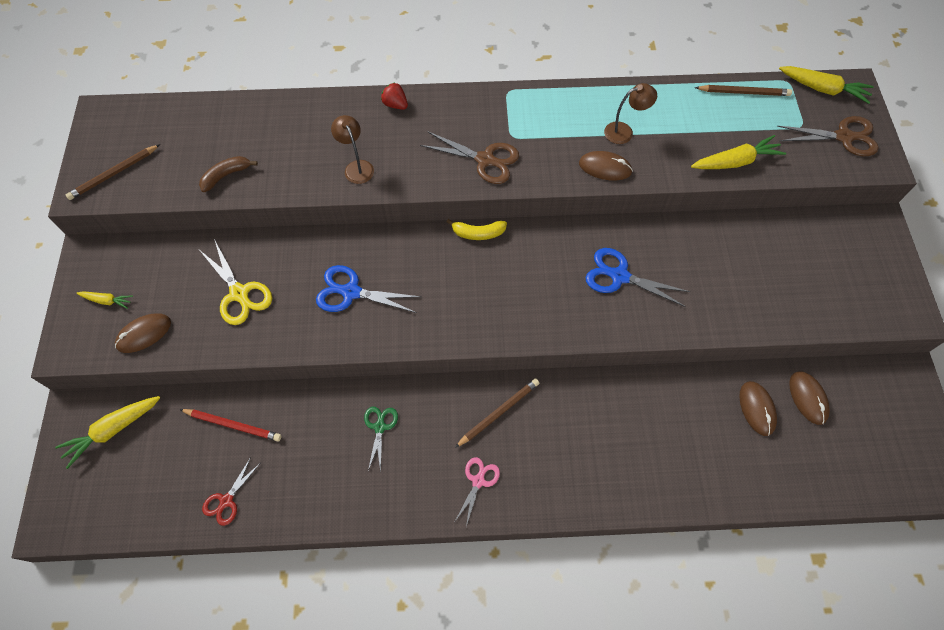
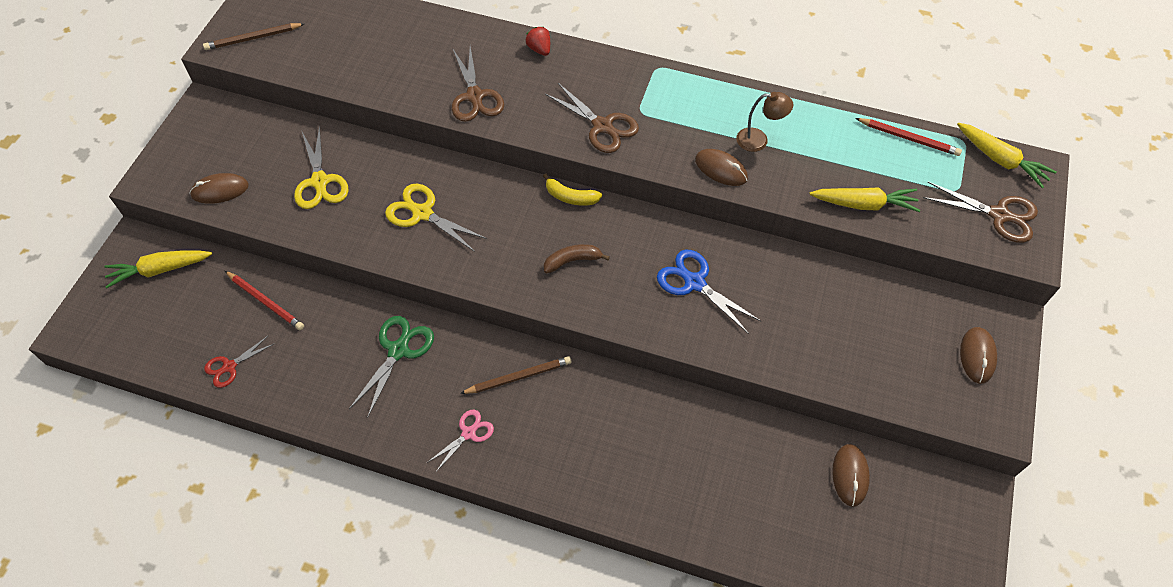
camera: 20 degrees right, 5 degrees down
yellow carrot [77,291,133,309] -> none
brown banana [199,156,258,192] -> brown banana moved to [544,244,610,273]
blue scissors [316,265,421,313] -> yellow scissors [385,184,487,252]
brown lamp [331,115,374,184] -> brown scissors [452,46,504,122]
green scissors [364,407,398,473] -> green scissors [349,316,434,418], size x1.60
brown pencil [695,85,792,96] -> red pencil [855,118,962,156]
brown mouse [739,381,777,436] -> brown mouse moved to [960,327,997,384]

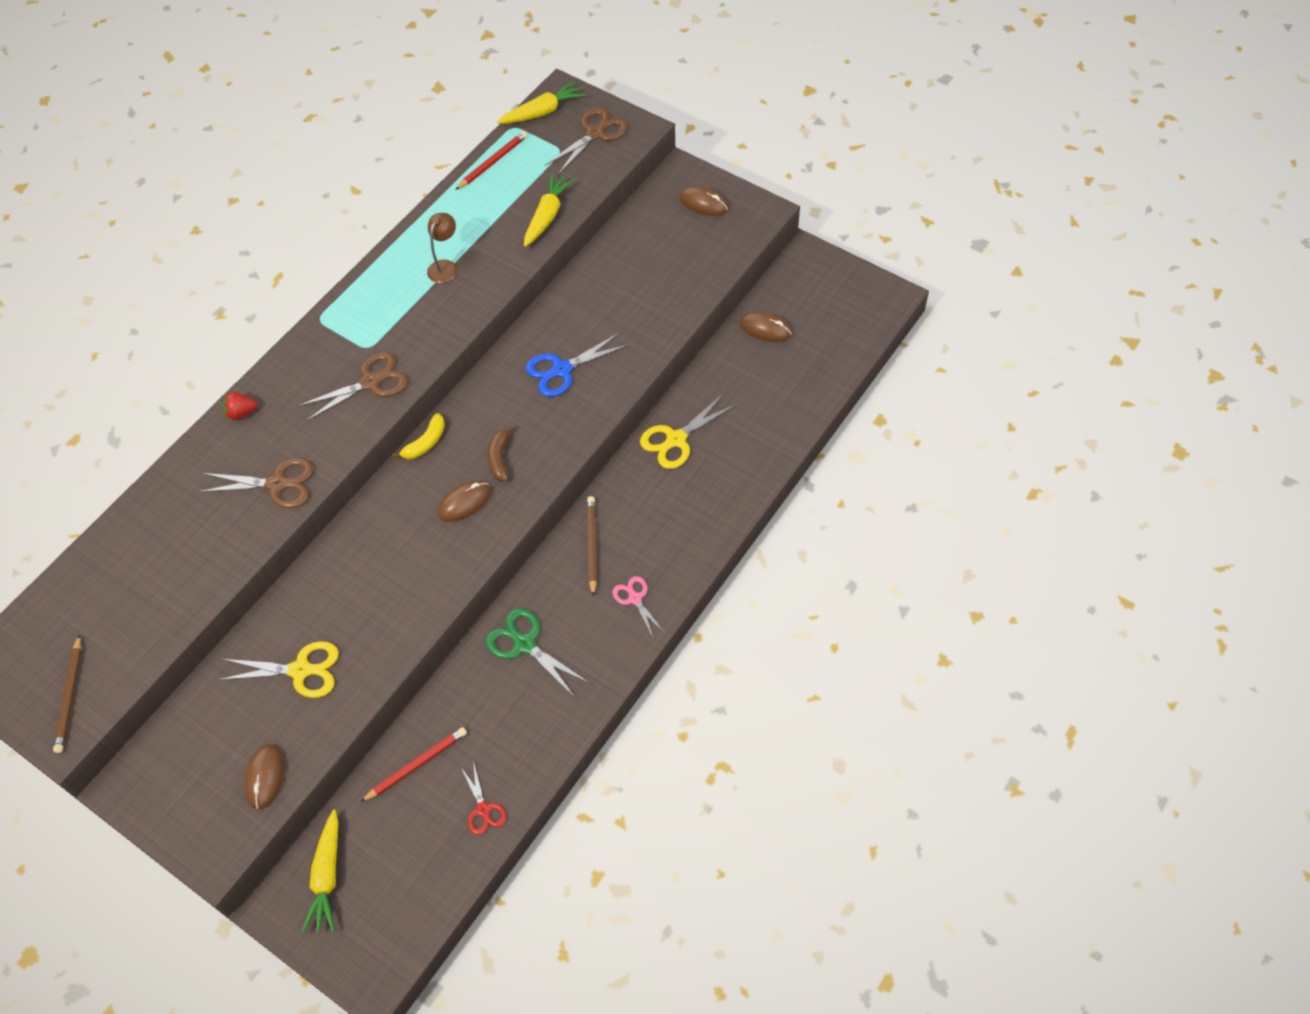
camera: 70 degrees left, 0 degrees up
yellow scissors [385,184,487,252] -> yellow scissors moved to [640,394,736,469]
brown mouse [695,149,748,186] -> brown mouse moved to [438,480,491,522]

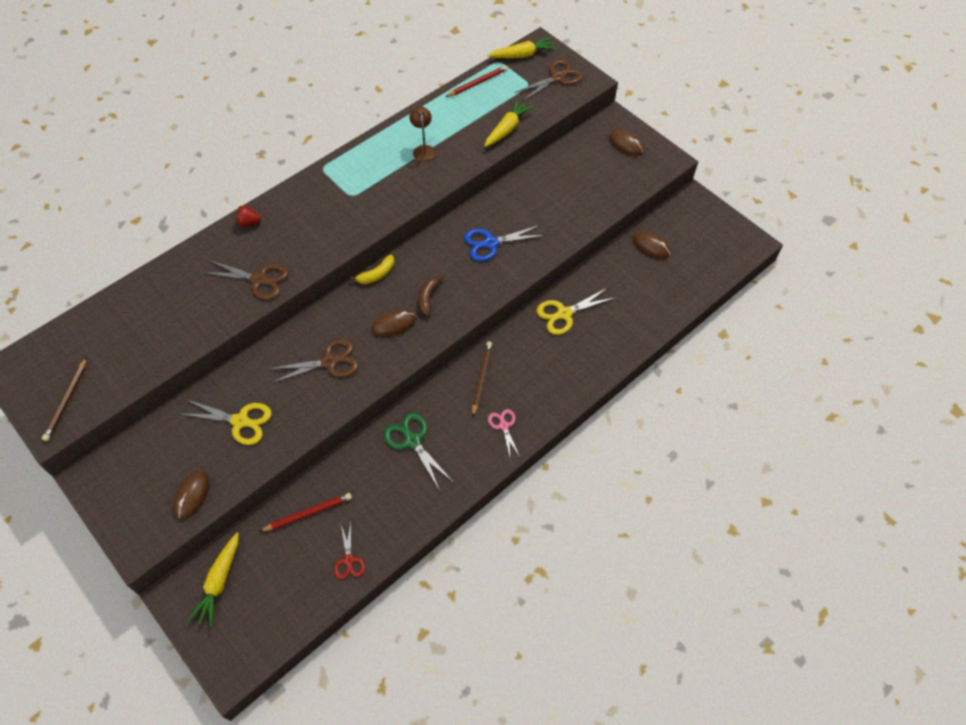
camera: 10 degrees right, 0 degrees up
brown scissors [298,352,408,421] -> brown scissors moved to [269,339,359,383]
brown lamp [427,213,458,283] -> brown lamp turned 45 degrees counterclockwise [409,106,436,162]

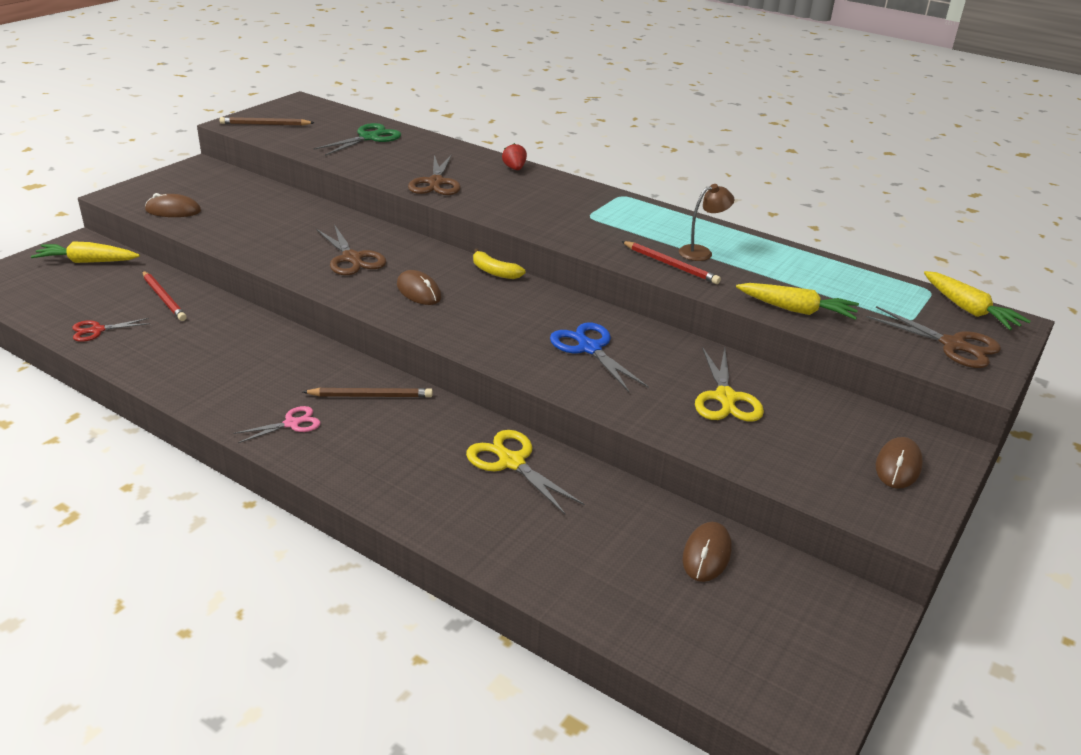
camera: 75 degrees right, 25 degrees down
yellow scissors [180,399,272,445] -> yellow scissors moved to [695,347,764,422]
green scissors [383,413,453,491] -> green scissors moved to [314,123,401,156]
brown banana [418,275,445,316] -> none
red pencil [445,65,508,97] -> red pencil moved to [621,241,721,284]

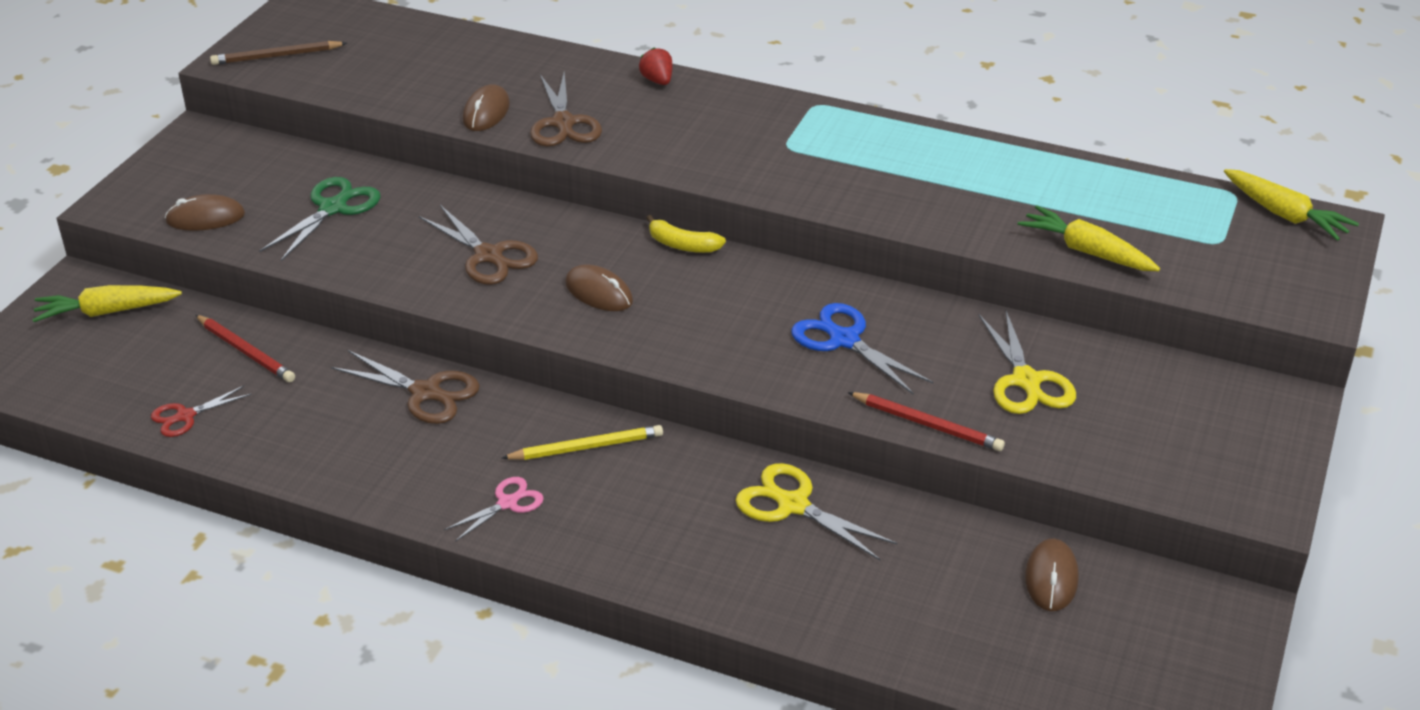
camera: 10 degrees left, 5 degrees up
brown pencil [303,388,433,398] -> yellow pencil [502,425,663,460]
green scissors [314,123,401,156] -> green scissors moved to [259,177,381,261]
red pencil [621,241,721,284] -> red pencil moved to [848,392,1005,451]
brown lamp [679,184,734,261] -> none
yellow carrot [736,283,859,320] -> yellow carrot turned 150 degrees counterclockwise [1018,205,1160,271]
brown scissors [866,306,1001,368] -> brown scissors moved to [331,350,480,424]
brown mouse [876,437,923,489] -> brown mouse moved to [463,84,510,131]

